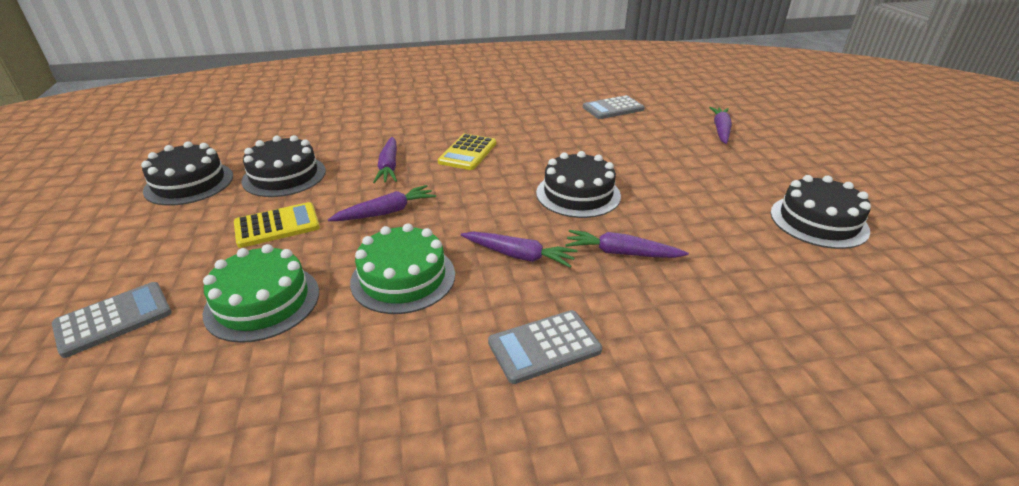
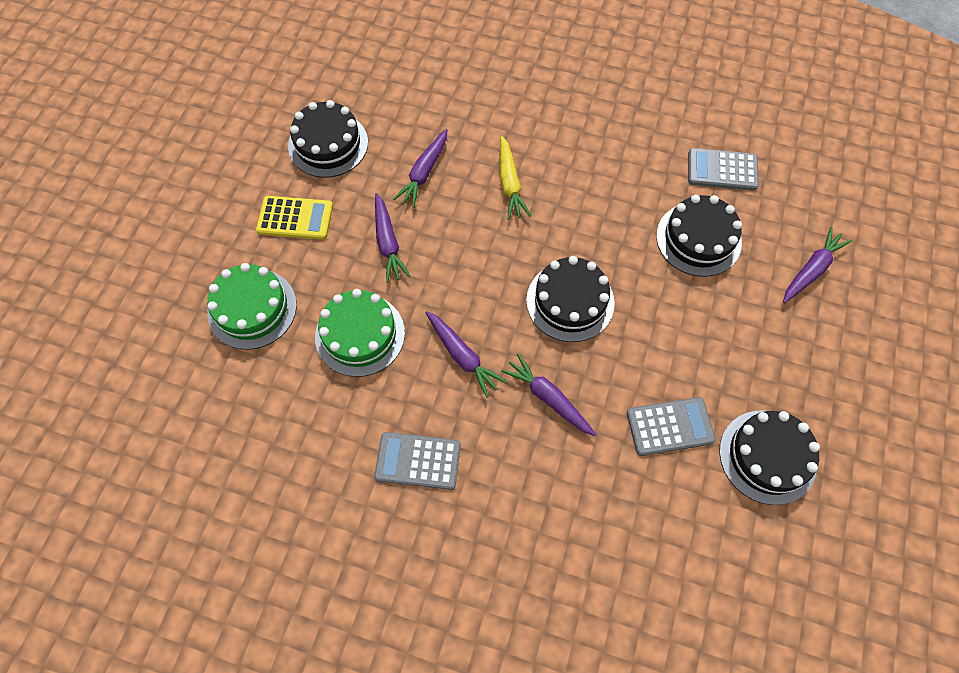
camera: 30 degrees right, 30 degrees up
grey calculator [52,282,172,358] -> grey calculator moved to [627,397,716,456]
black cake [141,141,233,206] -> black cake moved to [656,195,742,277]
purple carrot [328,185,436,221] -> purple carrot turned 75 degrees clockwise [375,193,411,283]
yellow calculator [438,134,496,170] -> yellow carrot [500,136,531,220]

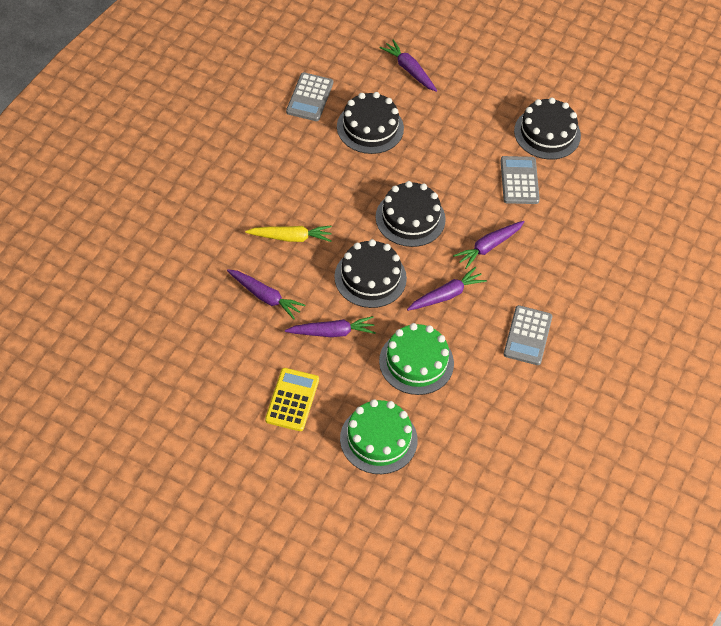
camera: 85 degrees left, 10 degrees down
black cake [288,100,368,178] -> black cake moved to [334,239,407,308]

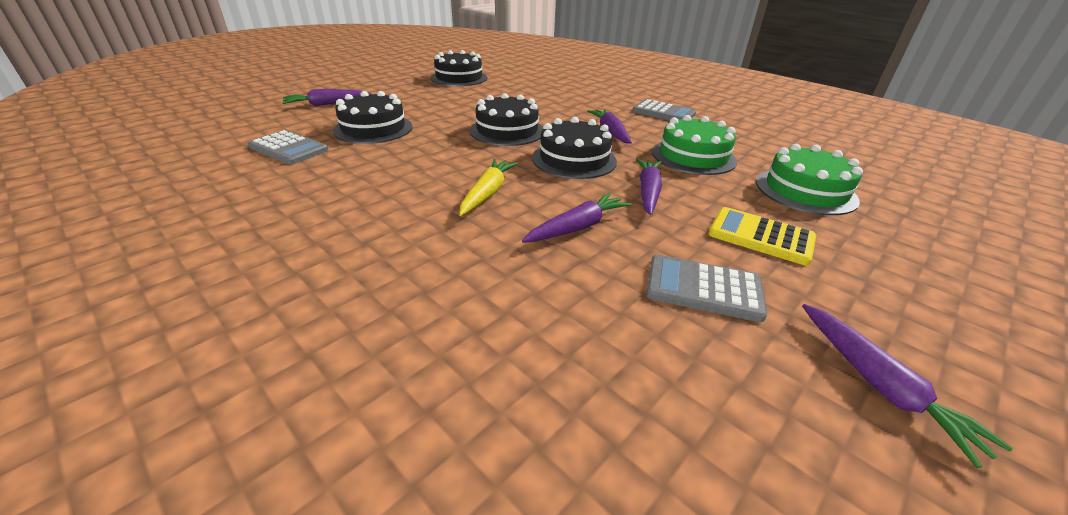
camera: 70 degrees left, 20 degrees down
purple carrot [453,221,525,269] -> purple carrot moved to [802,304,1013,468]
grey calculator [501,156,540,204] -> grey calculator moved to [646,255,767,322]

